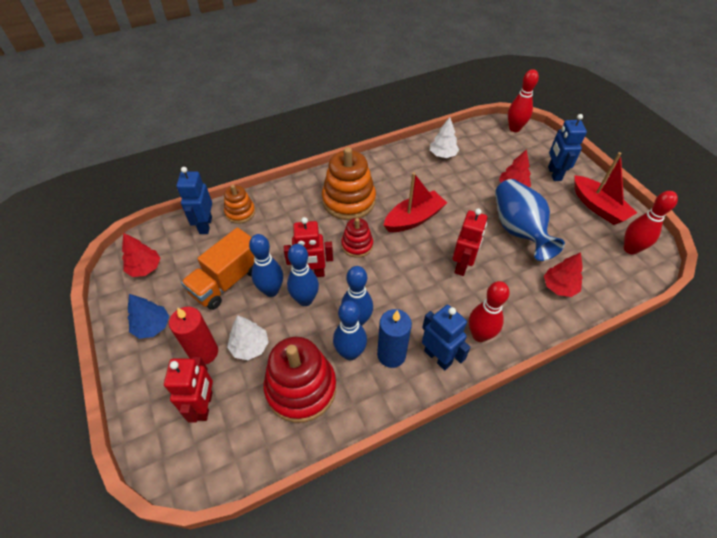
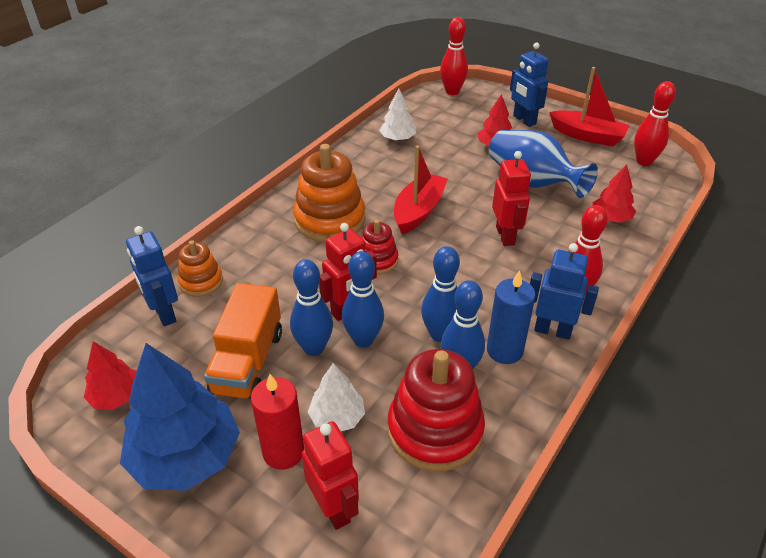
camera: 30 degrees left, 10 degrees down
blue tree [128,294,169,339] -> blue tree [120,343,240,491], size x1.92

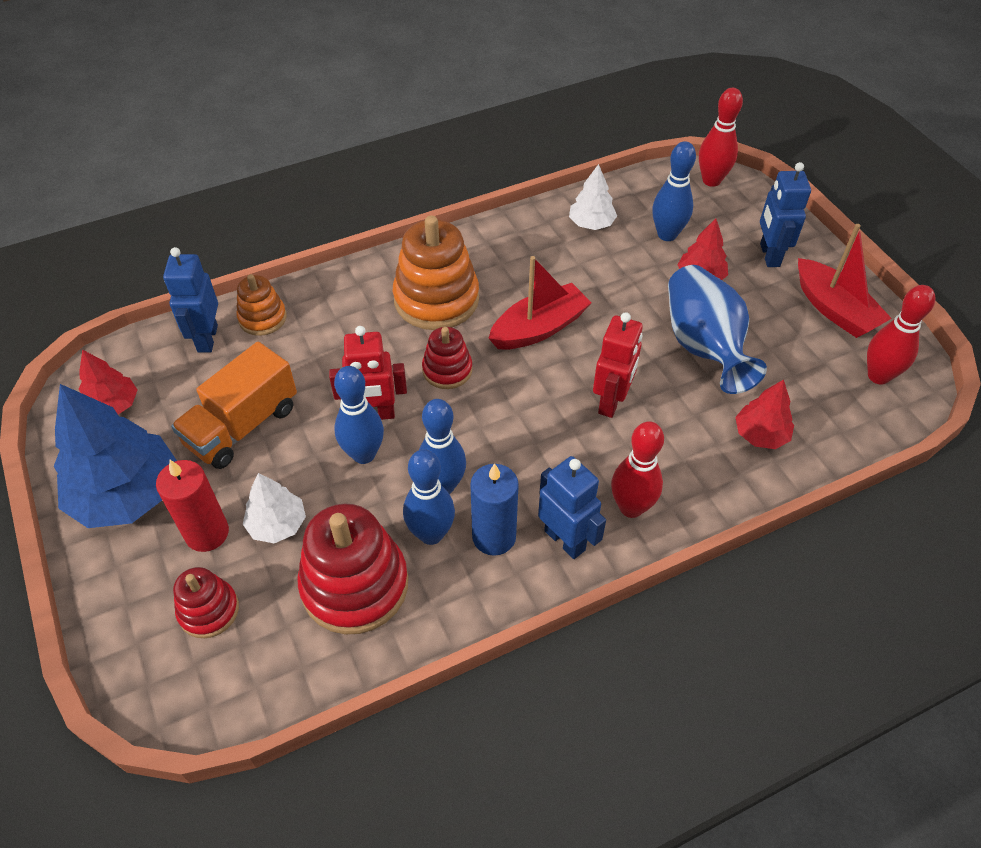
camera: 30 degrees right, 10 degrees up
blue bowling pin [290,260,333,356] -> blue bowling pin moved to [652,141,696,241]
red robot [302,421,359,530] -> red stacking toy [173,567,239,638]

